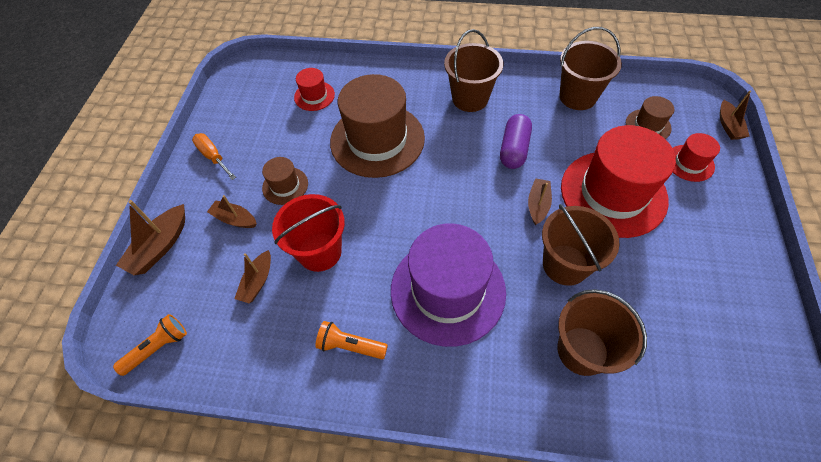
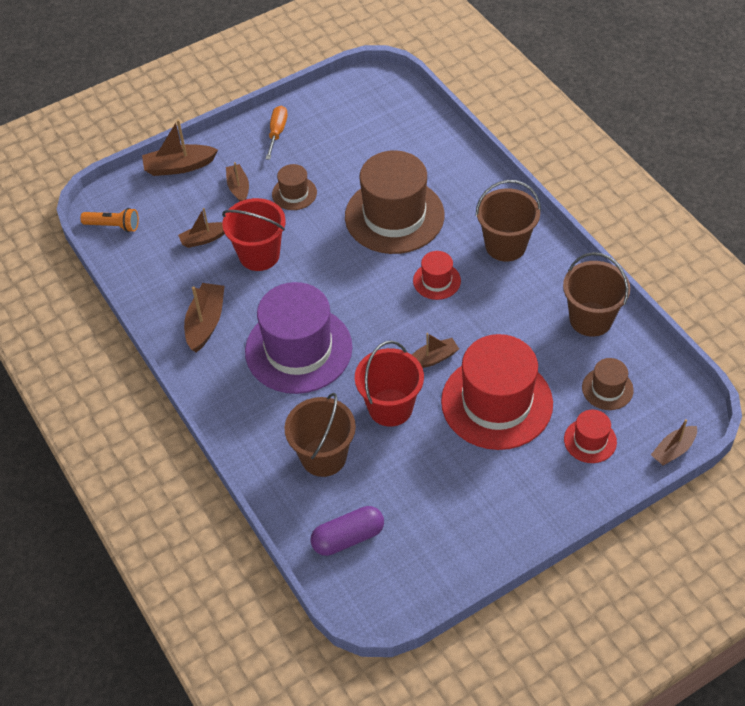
camera: 50 degrees right, 5 degrees down
red hat [294,68,335,111] -> red hat moved to [413,251,461,300]
orange flashlight [315,321,388,359] -> brown boat [184,283,225,352]
purple capsule [500,114,532,169] -> purple capsule moved to [310,506,384,556]
brown bucket [542,204,620,286] -> red bucket [355,341,424,427]

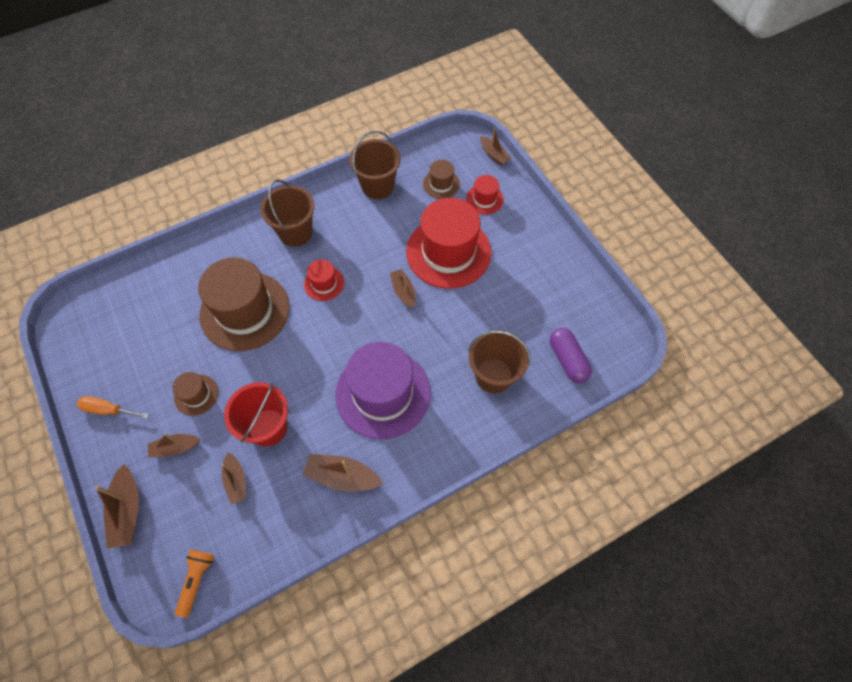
camera: 90 degrees left, 10 degrees up
red bucket [355,341,424,427] -> none

